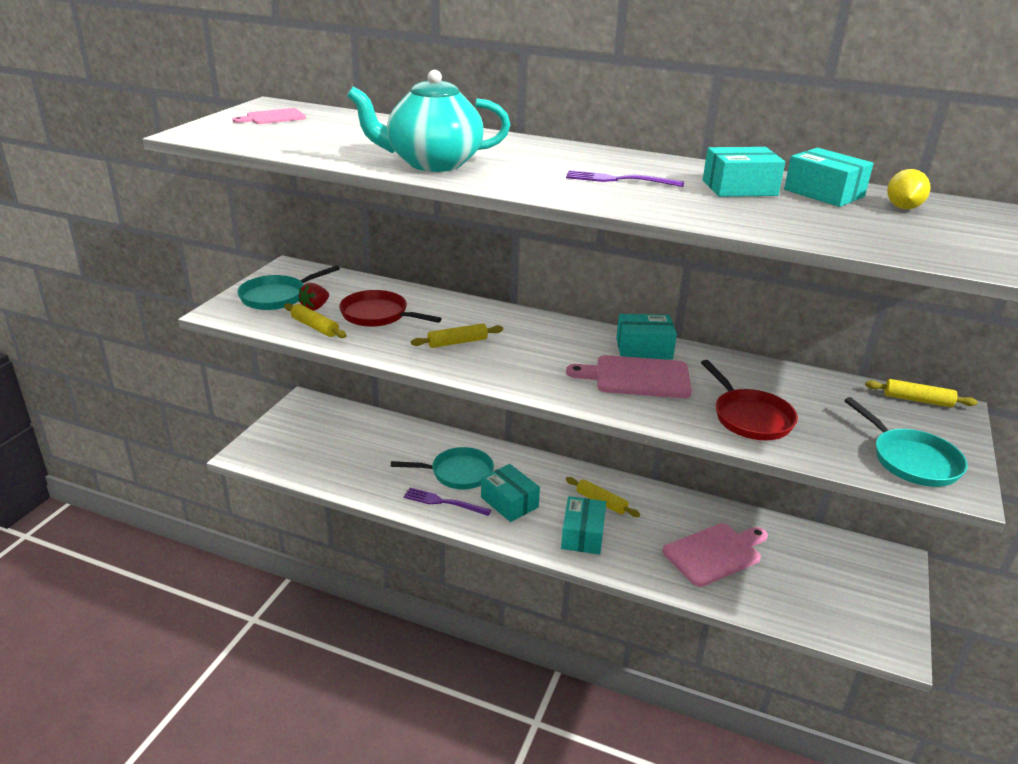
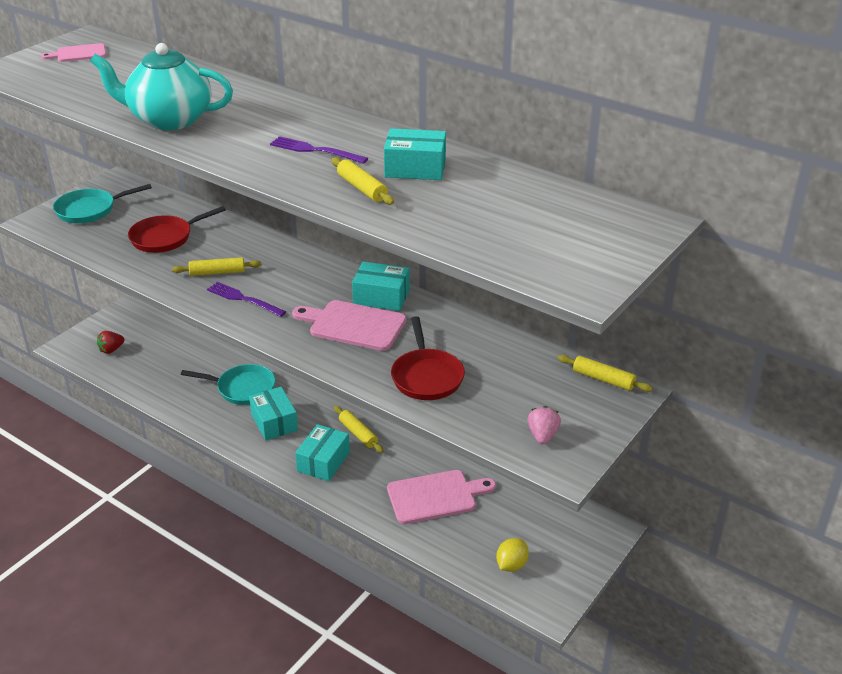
camera: 15 degrees right, 5 degrees up
yellow rolling pin [284,303,347,338] -> yellow rolling pin moved to [331,157,394,205]
red strawberry [298,283,329,311] -> red strawberry moved to [97,331,125,354]
red pan [339,290,442,327] -> red pan turned 75 degrees counterclockwise [128,206,226,253]
purple fork [403,488,491,516] -> purple fork moved to [207,282,286,317]
turquoise box [784,148,874,207] -> none
turquoise pan [844,397,968,487] -> pink strawberry [527,406,561,444]
yellow lemon [887,169,930,209] -> yellow lemon moved to [496,538,529,572]

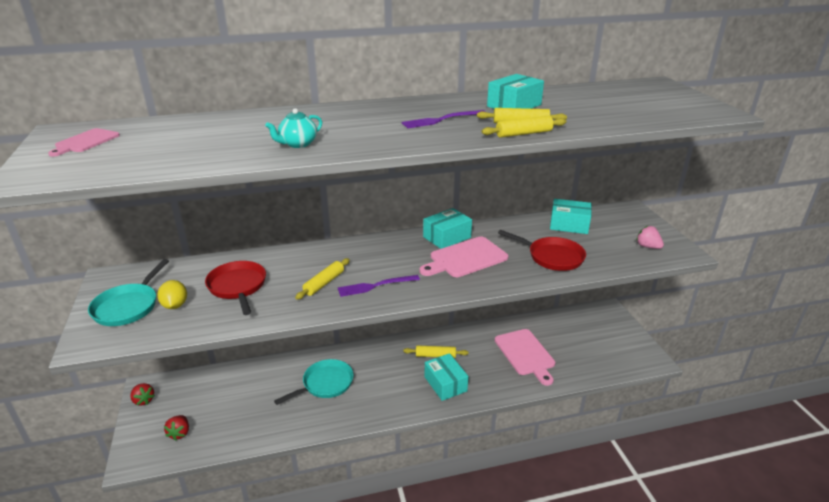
camera: 50 degrees left, 5 degrees down
turquoise teapot [90,43,233,130] -> turquoise teapot [265,108,322,148], size x0.46
red pan [128,206,226,253] -> red pan turned 150 degrees clockwise [205,261,266,315]
turquoise box [249,387,298,440] -> turquoise box moved to [550,199,592,234]
pink cutting board [387,470,496,524] -> pink cutting board turned 135 degrees clockwise [495,329,555,386]
yellow lemon [496,538,529,572] -> yellow lemon moved to [157,280,187,309]
yellow rolling pin [558,355,653,392] -> yellow rolling pin moved to [482,116,566,138]
none -> red strawberry [130,383,155,406]

